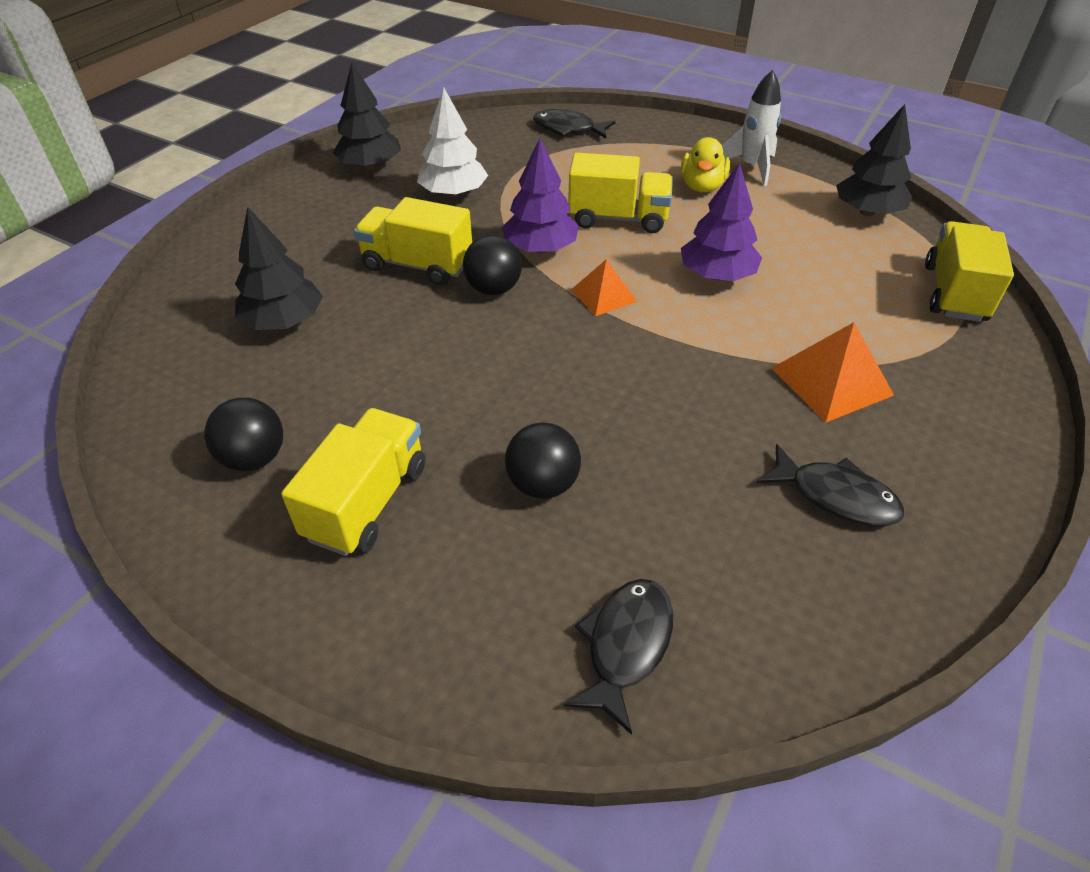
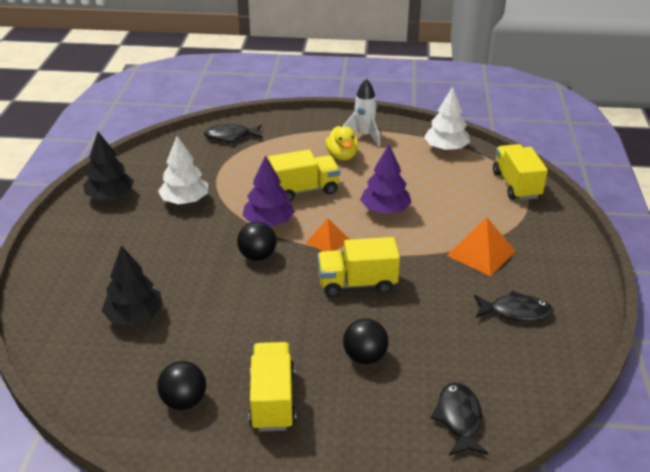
camera: 25 degrees left, 10 degrees down
yellow truck [354,197,472,285] -> yellow truck moved to [318,237,400,297]
black tree [836,104,912,216] -> white tree [424,87,470,151]

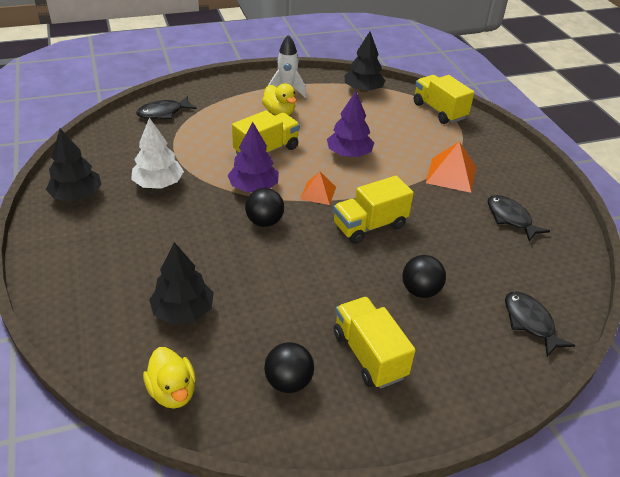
camera: 25 degrees left, 5 degrees up
white tree [424,87,470,151] -> black tree [344,32,386,92]
black fish [474,291,554,322] -> black fish turned 105 degrees counterclockwise [488,195,550,242]
none -> yellow duck [143,347,196,409]

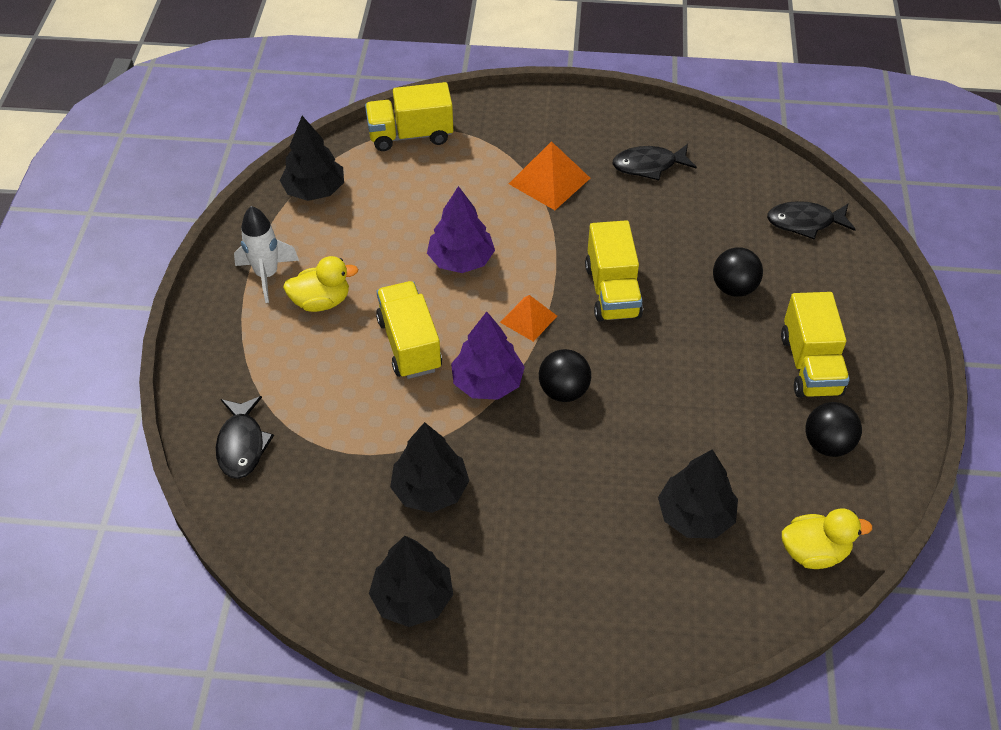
camera: 65 degrees left, 10 degrees up
white tree [131,118,184,189] -> black tree [390,422,469,513]
yellow truck [334,297,416,389] -> yellow truck turned 90 degrees counterclockwise [781,292,850,398]

